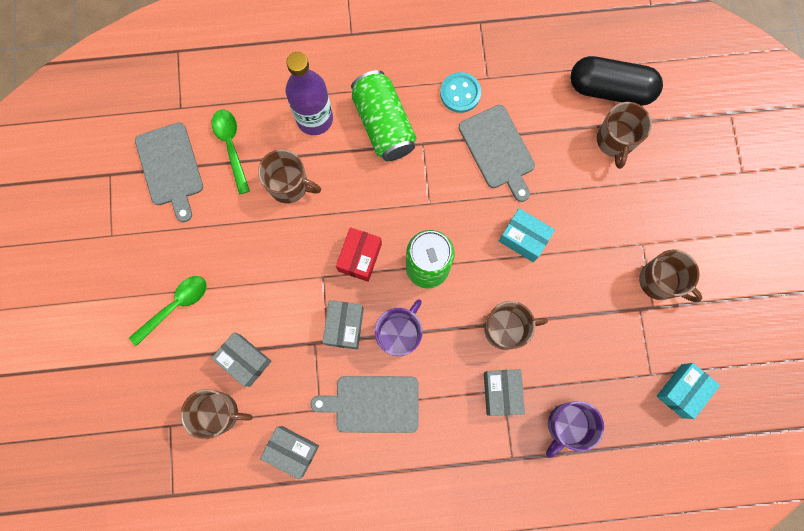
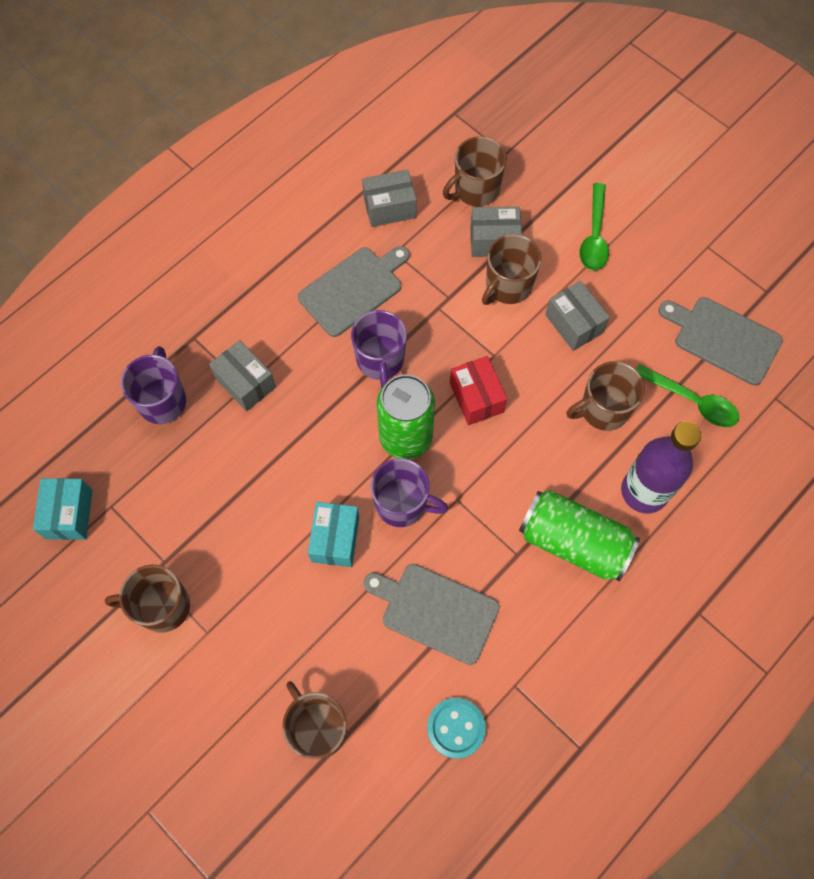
camera: 140 degrees right, 10 degrees down
grey box [322,300,364,349] -> grey box moved to [545,281,610,351]
turquoise button [440,72,481,113] -> turquoise button moved to [427,698,486,759]
brown mug [484,301,548,350] -> brown mug moved to [482,234,542,305]
turquoise box [499,208,555,262] -> turquoise box turned 75 degrees counterclockwise [308,502,359,567]
black capsule [570,56,663,106] -> none
none -> purple mug [371,458,448,527]

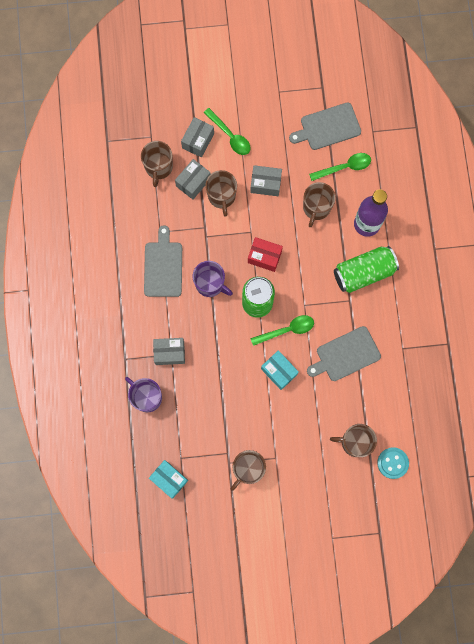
camera: 50 degrees left, 10 degrees up
grey box [362,169,417,227] -> grey box moved to [181,117,214,158]
purple mug [371,458,448,527] -> green spoon [250,315,314,346]
turquoise button [427,698,486,759] -> turquoise button moved to [377,447,409,479]

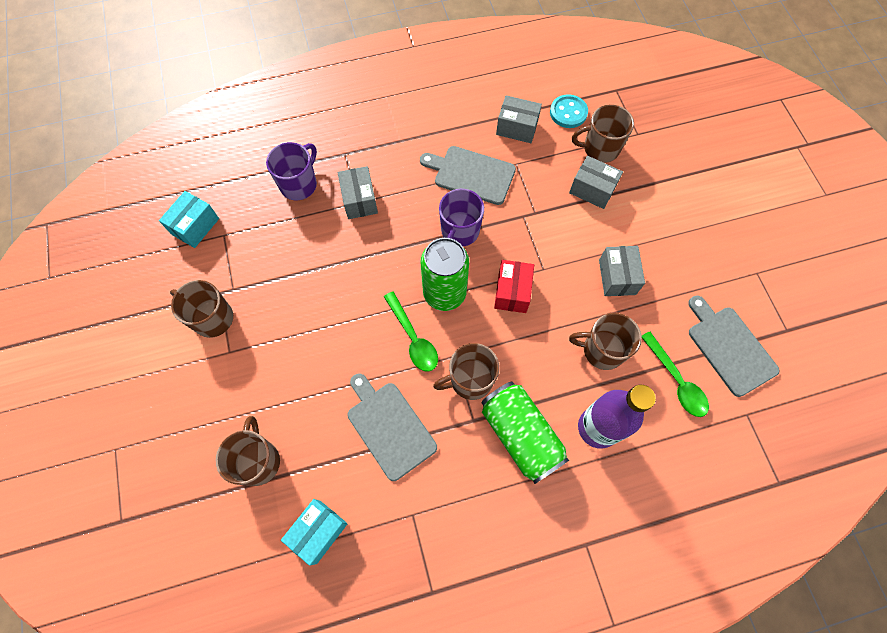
camera: 80 degrees right, 10 degrees down
grey cutting board [144,225,182,297] -> grey cutting board turned 150 degrees counterclockwise [420,146,516,205]
grey box [181,117,214,158] -> grey box moved to [496,95,542,143]
green spoon [204,108,251,155] -> none
brown mug [205,170,237,217] -> brown mug moved to [433,343,500,400]
turquoise box [261,350,299,390] -> turquoise box moved to [281,499,348,566]
turquoise button [377,447,409,479] -> turquoise button moved to [550,94,588,128]

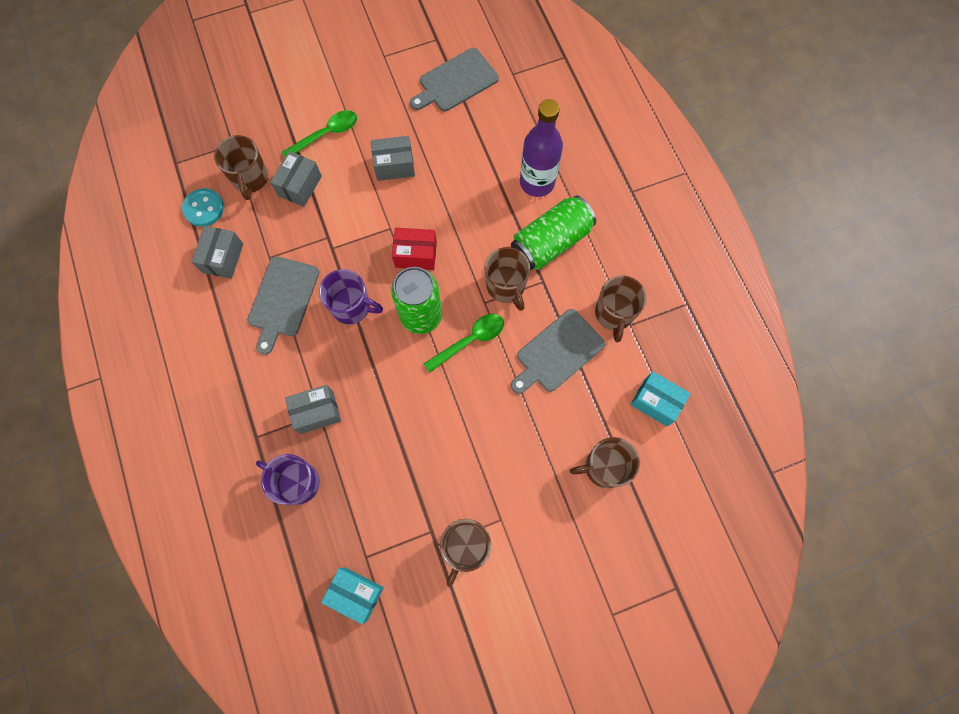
camera: 95 degrees left, 5 degrees up
brown mug [569,313,642,370] -> brown mug moved to [595,275,647,342]
green spoon [642,331,709,417] -> green spoon moved to [282,110,357,157]

